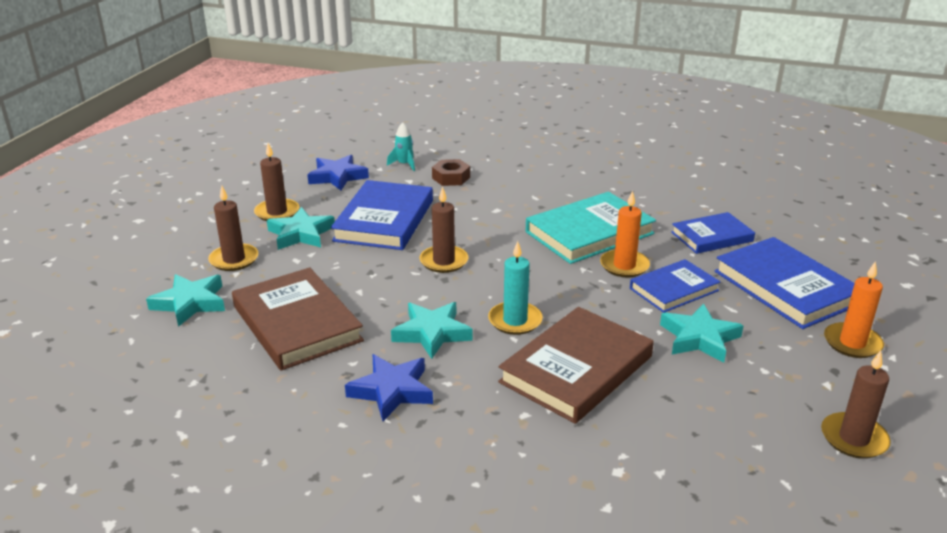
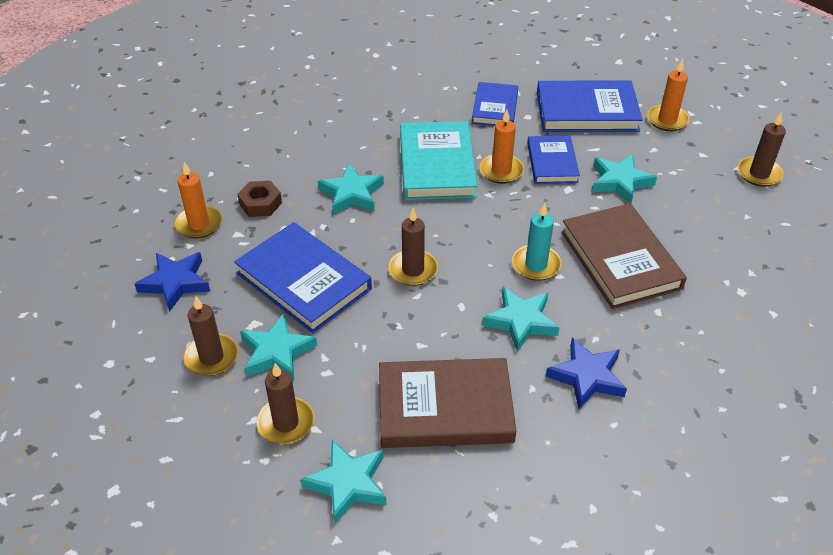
camera: 60 degrees left, 15 degrees up
turquoise rocket [387,123,415,171] -> orange candle [174,162,222,238]
none -> turquoise star [318,164,384,215]

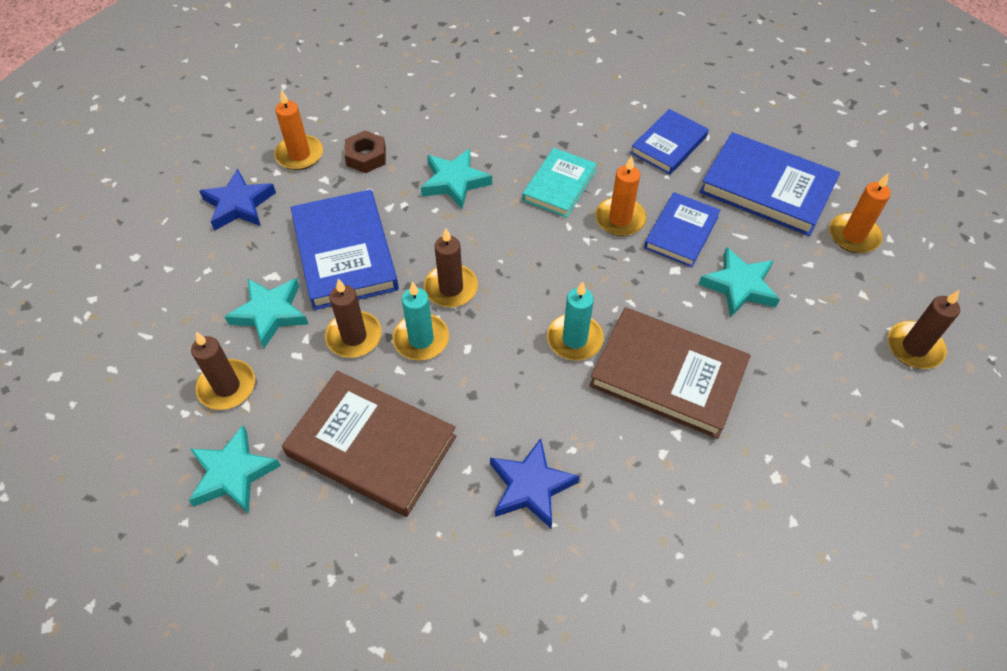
camera: 30 degrees right, 10 degrees up
brown candle [183,296,238,376] -> brown candle moved to [325,279,382,358]
turquoise book [400,121,478,200] -> turquoise book [522,148,597,218], size x0.62
turquoise star [482,287,560,352] -> none
brown book [561,203,687,309] -> brown book turned 75 degrees counterclockwise [589,307,750,439]
none -> turquoise candle [393,281,449,360]

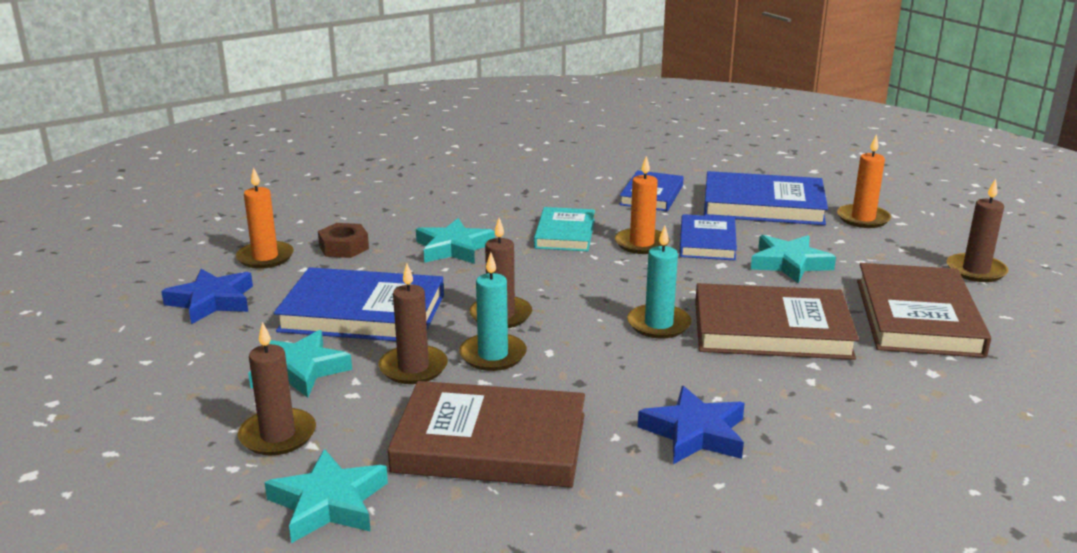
camera: 20 degrees left, 30 degrees down
blue book [291,190,399,310] -> blue book turned 45 degrees counterclockwise [274,267,444,341]
none -> brown book [857,263,991,358]

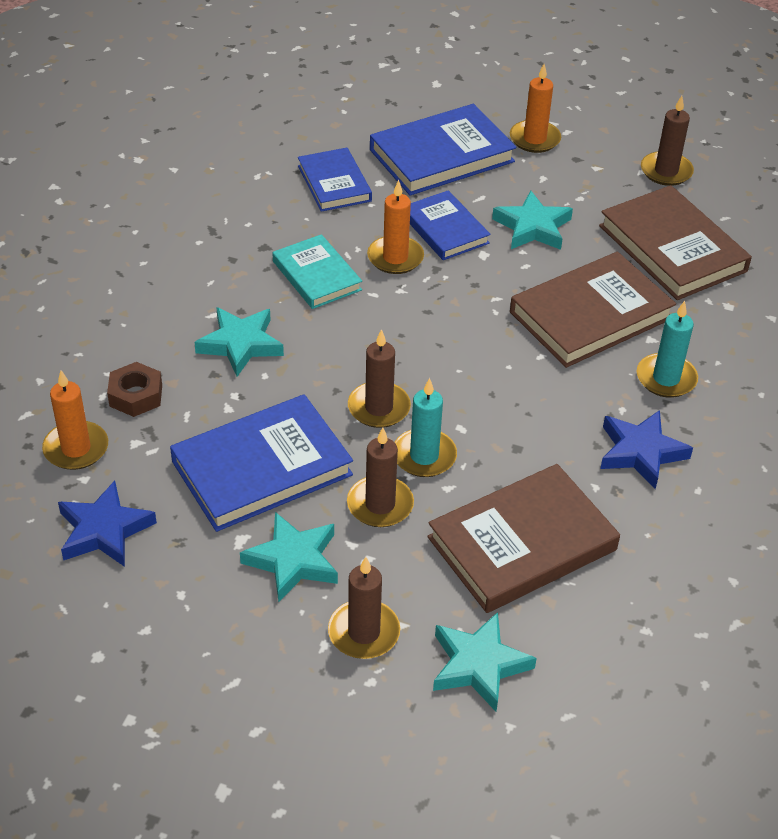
camera: 40 degrees left, 20 degrees up
turquoise candle [627,225,691,338] -> turquoise candle moved to [637,301,698,398]

